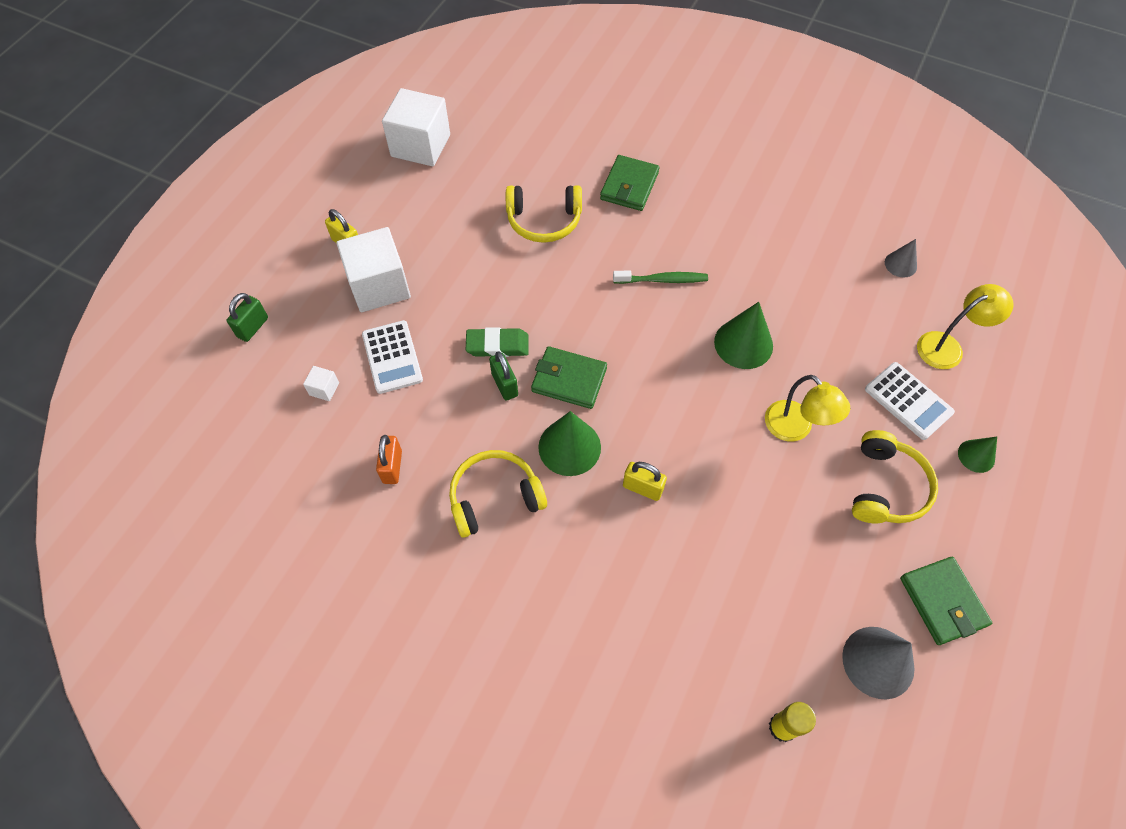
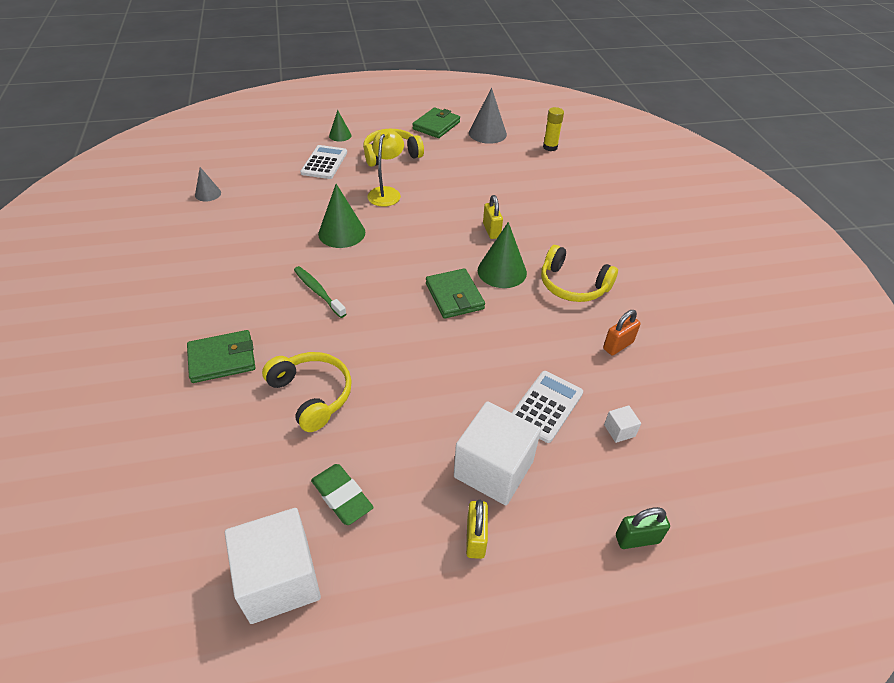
camera: 130 degrees left, 15 degrees down
green eraser [466,327,528,357] -> green eraser moved to [311,464,374,525]
green padlock [489,351,518,401] -> none
yellow lamp [917,284,1014,369] -> none

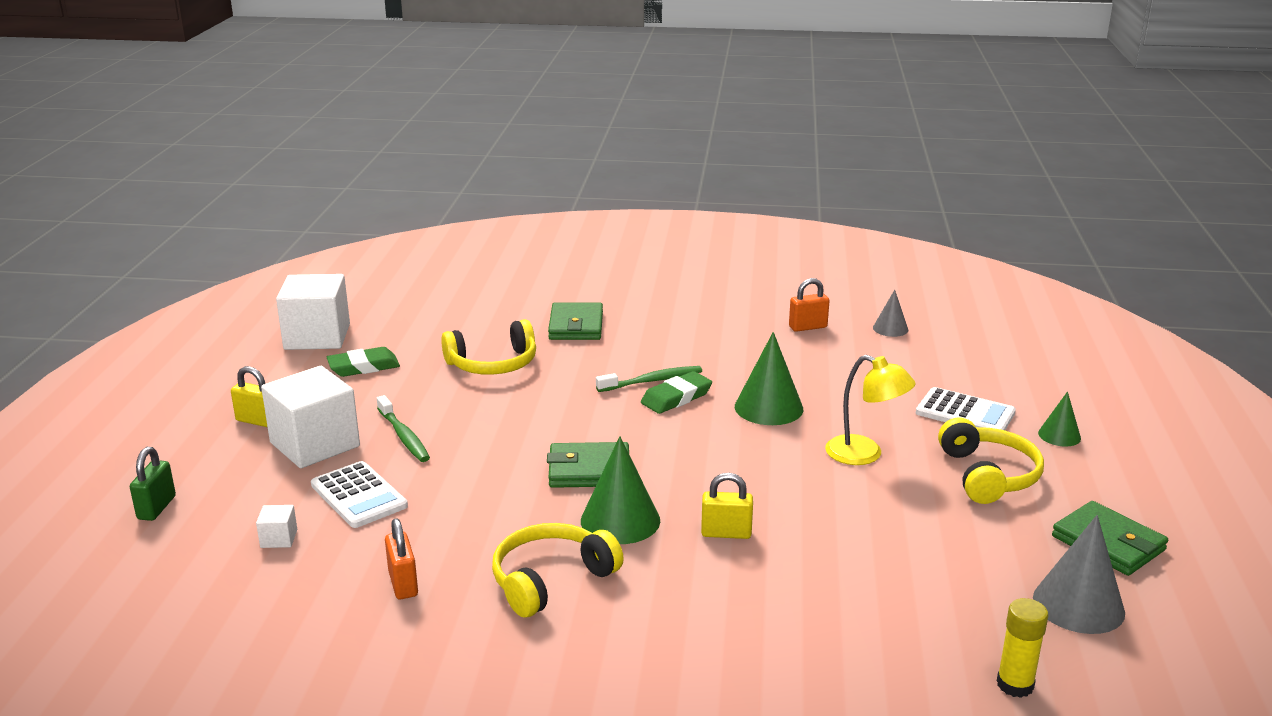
camera: 110 degrees right, 20 degrees down
none -> green toothbrush [377,395,430,462]
none -> green eraser [641,371,712,414]
none -> orange padlock [789,278,829,332]

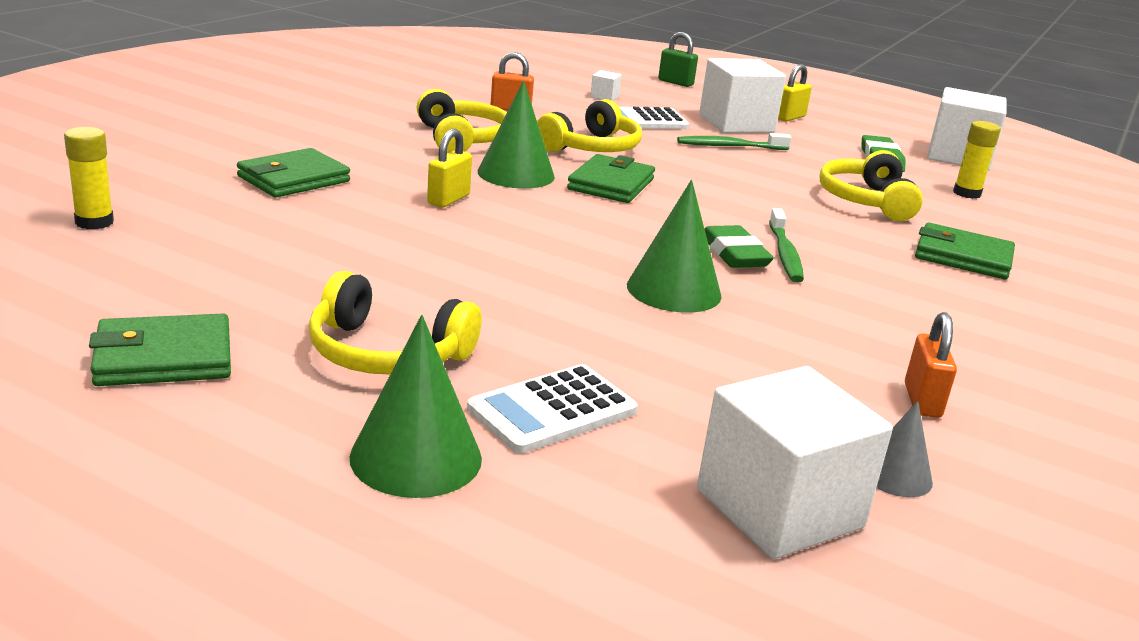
camera: 110 degrees right, 0 degrees up
yellow lamp [825,355,916,465] -> none
grey cone [1033,515,1125,634] -> none
green cone [1038,391,1081,447] -> green cone [350,315,482,498], size x1.74
none -> green wallet [237,148,350,197]
none -> yellow headphones [537,99,642,152]
none -> white cube [697,366,893,559]
none -> yellow glue stick [953,121,1001,199]

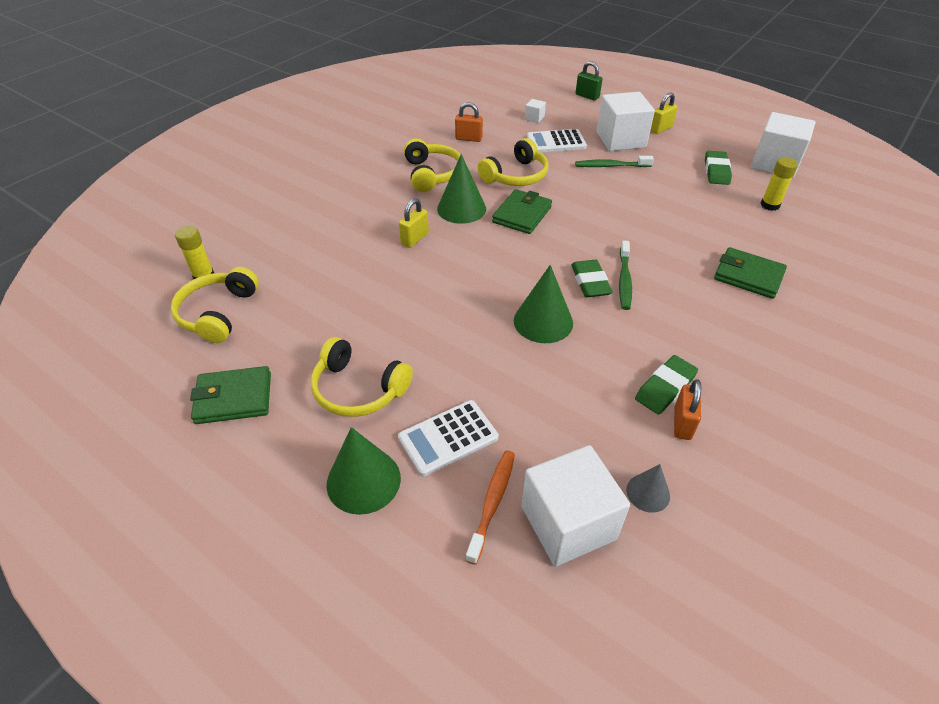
camera: 10 degrees right, 20 degrees up
green wallet [237,148,350,197] -> none
yellow headphones [820,150,923,221] -> yellow headphones moved to [171,267,259,343]
none -> orange toothbrush [465,450,515,565]
none -> green eraser [635,355,698,415]

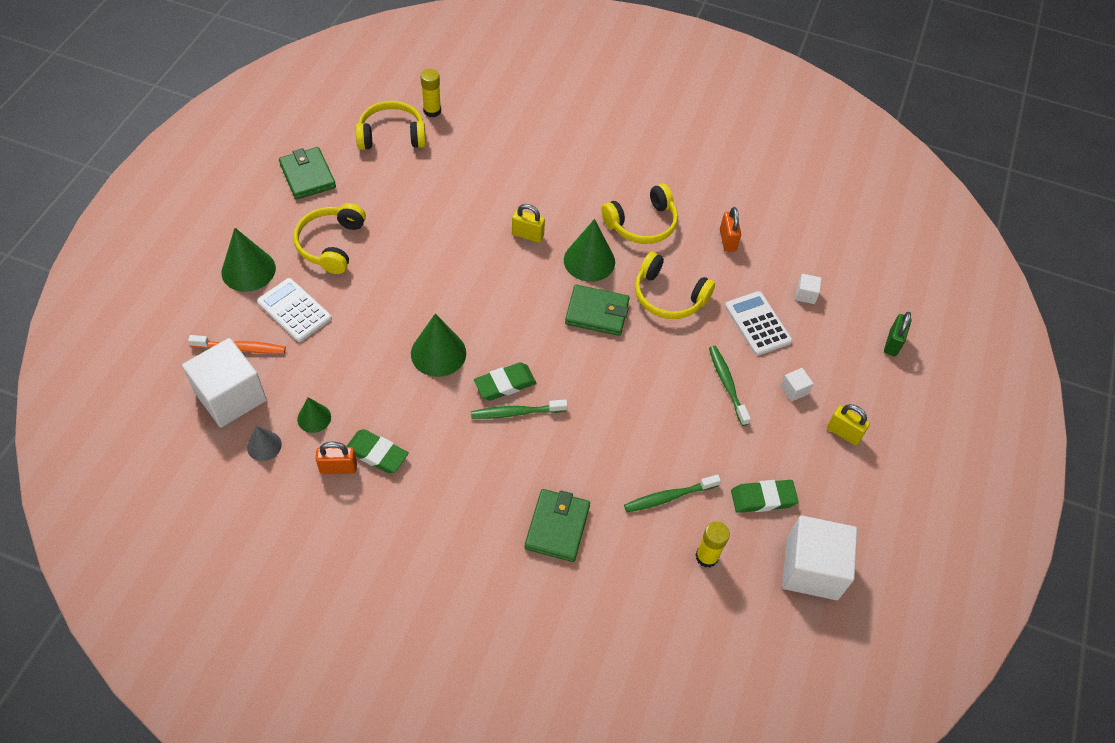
camera: 70 degrees right, 10 degrees up
white cube [597,92,655,151] -> white cube [780,368,814,402], size x0.41
none -> green cone [297,397,331,433]
none -> green toothbrush [624,475,721,512]

